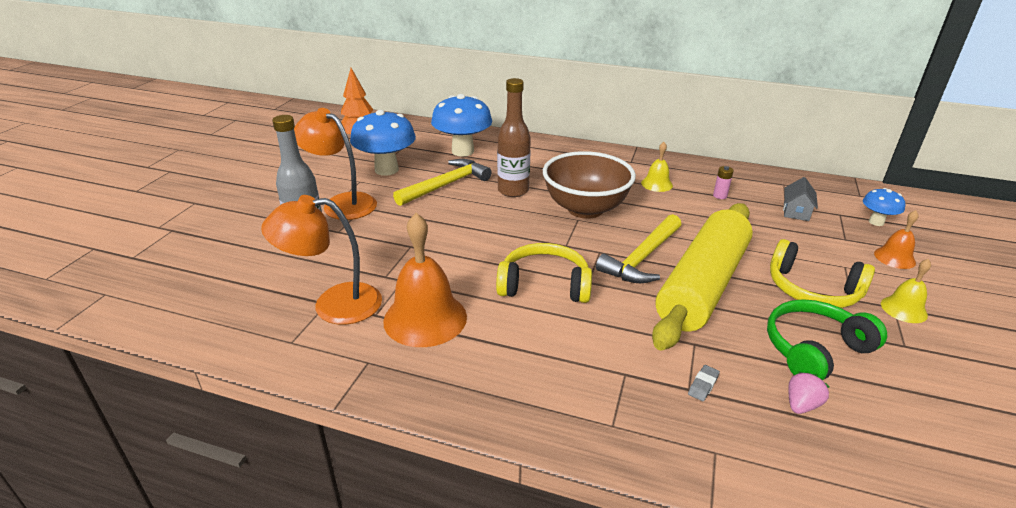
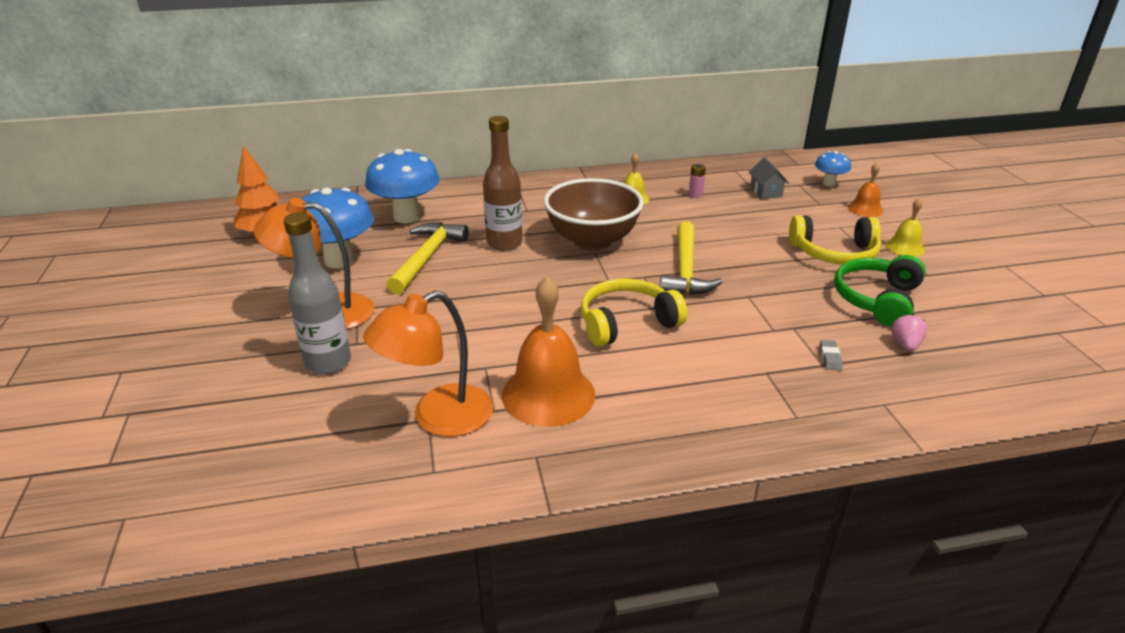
camera: 30 degrees left, 0 degrees up
yellow rolling pin [652,203,753,351] -> none

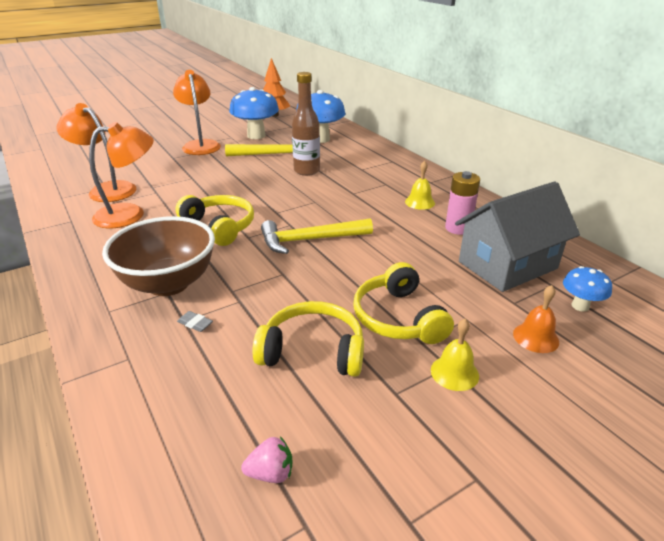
camera: 70 degrees right, 0 degrees up
grey bottle [283,212,351,374] -> none
orange bell [502,276,595,427] -> orange lamp [89,122,154,228]
brown bowl [544,178,644,251] -> brown bowl moved to [102,216,215,296]
pink battery [689,164,706,198] -> pink battery [445,171,480,235], size x1.83
grey house [749,157,789,199] -> grey house [455,181,580,292], size x2.37
grey eraser [820,340,843,370] -> grey eraser turned 45 degrees clockwise [177,311,213,332]
green headphones [834,255,925,327] -> yellow headphones [252,301,364,377]
pink strawberry [891,314,928,351] -> pink strawberry moved to [241,436,293,483]

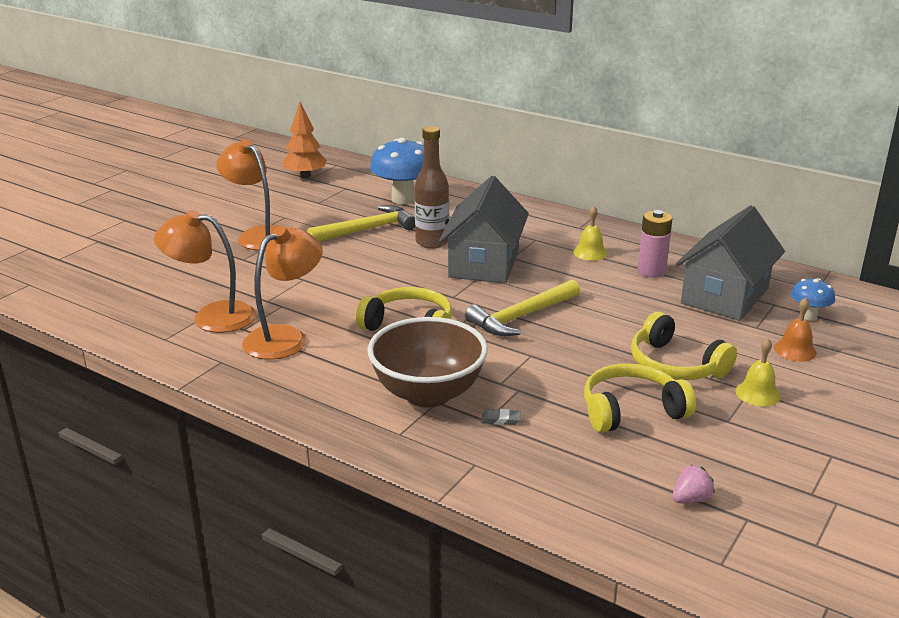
camera: 25 degrees left, 5 degrees down
blue mushroom [229,87,279,139] -> none
none -> grey house [439,176,529,283]

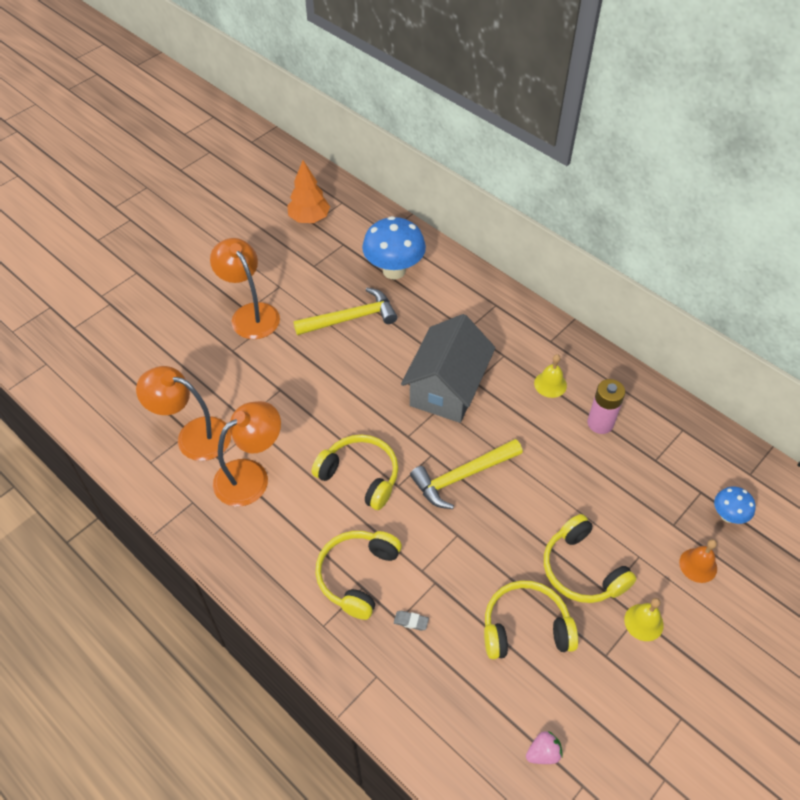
camera: 10 degrees right, 25 degrees up
brown bowl [368,317,488,408] -> yellow headphones [315,531,402,620]
brown bottle [415,126,449,249] -> none
grey house [675,205,785,321] -> none

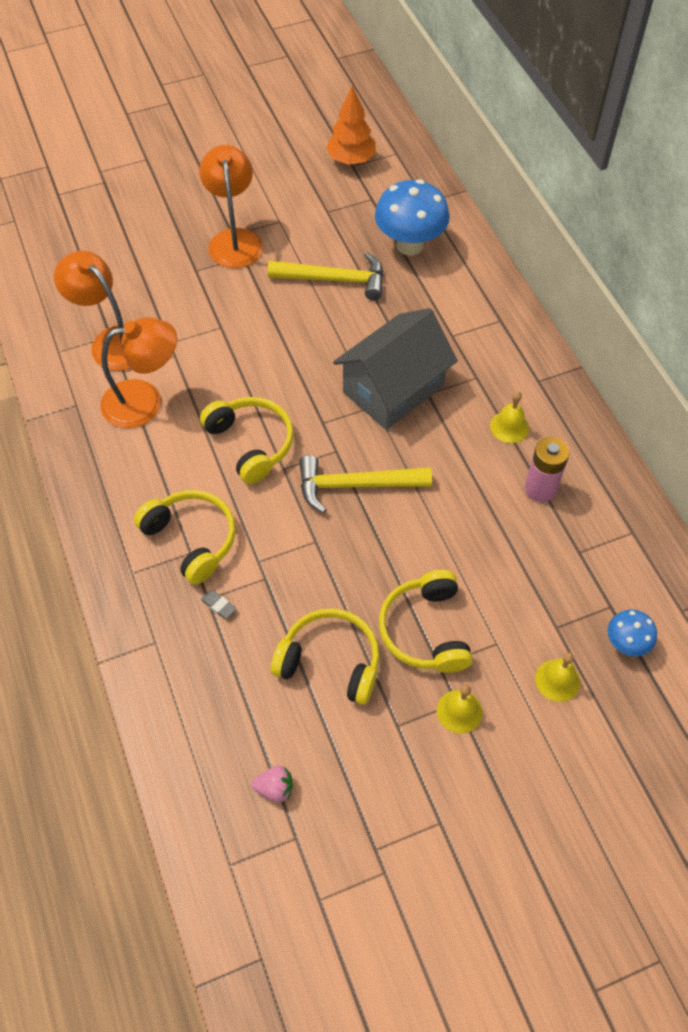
camera: 25 degrees right, 5 degrees up
yellow headphones [315,531,402,620] -> yellow headphones turned 90 degrees clockwise [134,490,236,585]
orange bell [679,539,717,583] -> yellow bell [535,652,580,702]

